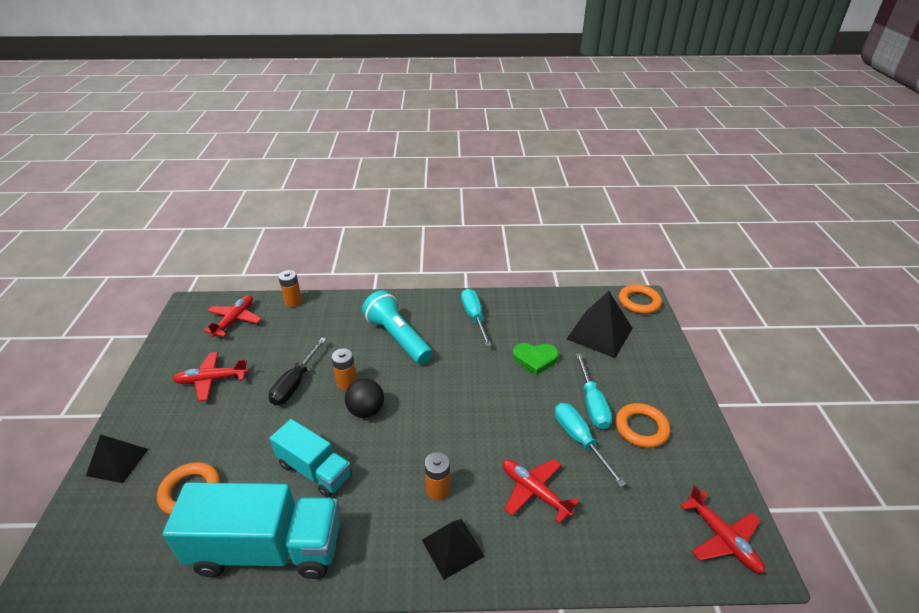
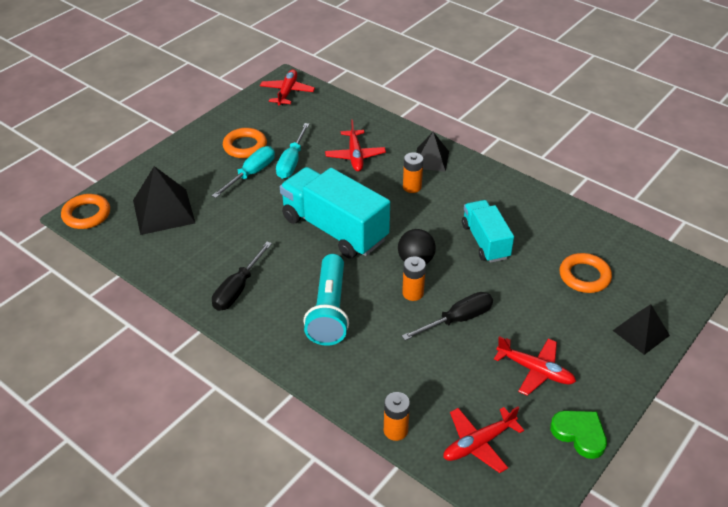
camera: 140 degrees left, 5 degrees up
turquoise truck [163,482,340,579] -> turquoise truck moved to [280,167,390,258]
turquoise screwdriver [461,289,492,346] -> black screwdriver [212,242,272,311]
green heart [513,343,559,375] -> green heart moved to [550,411,607,459]

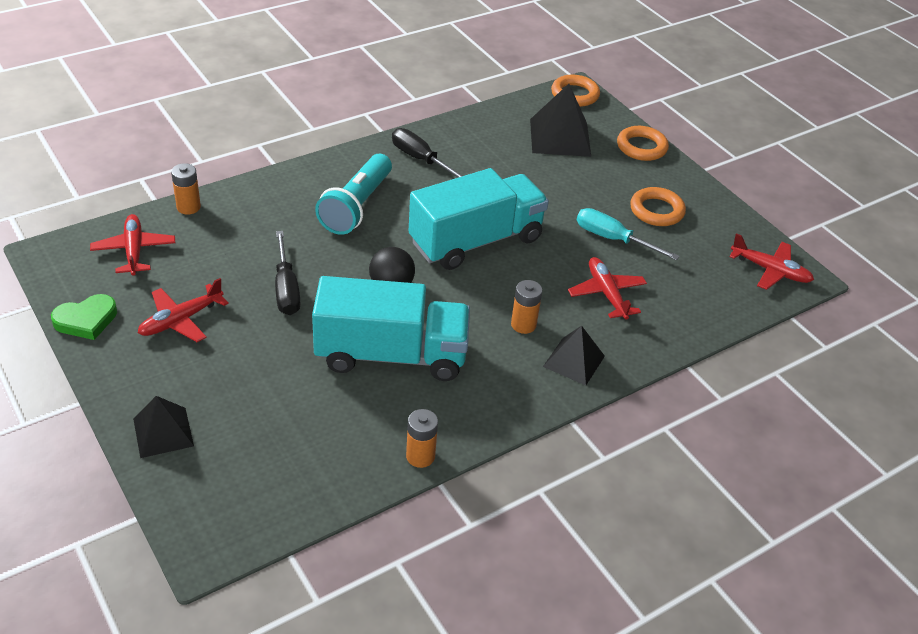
camera: 105 degrees right, 0 degrees up
turquoise screwdriver [212,146,275,198] -> none
turquoise flashlight [303,254,349,346] -> turquoise flashlight turned 90 degrees counterclockwise [315,154,392,235]
red plane [325,119,386,172] -> red plane turned 60 degrees clockwise [568,257,647,320]
orange battery [402,256,426,301] -> orange battery moved to [406,409,438,468]
turquoise truck [462,200,514,263] -> turquoise truck [312,276,470,381], size x1.64
orange ring [560,253,612,293] -> orange ring moved to [617,126,669,161]

